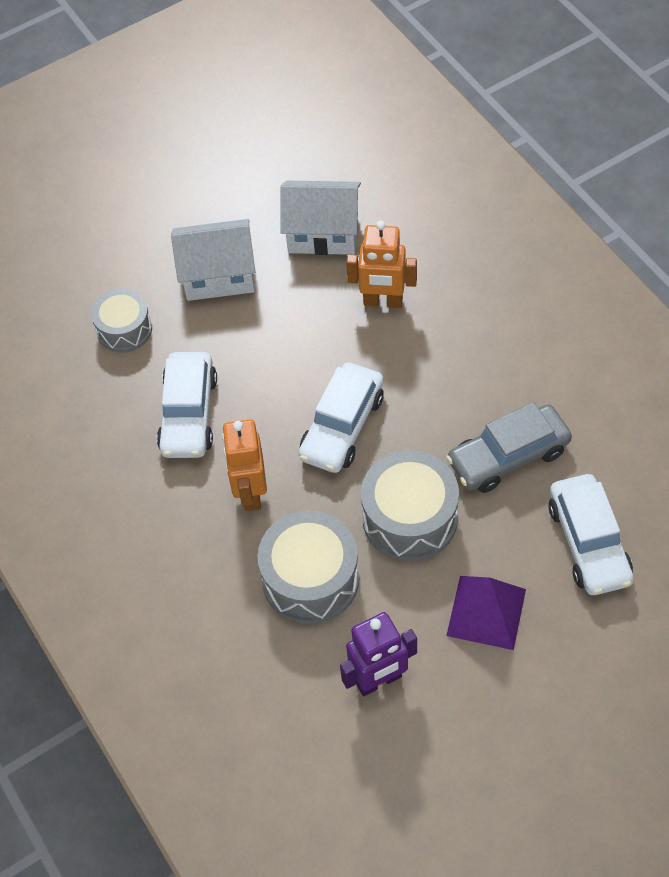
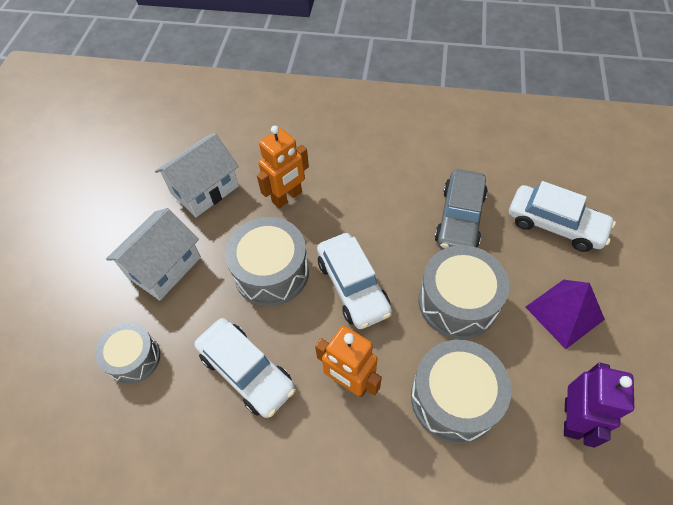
camera: 50 degrees left, 0 degrees up
none -> grey drum [225,217,309,306]

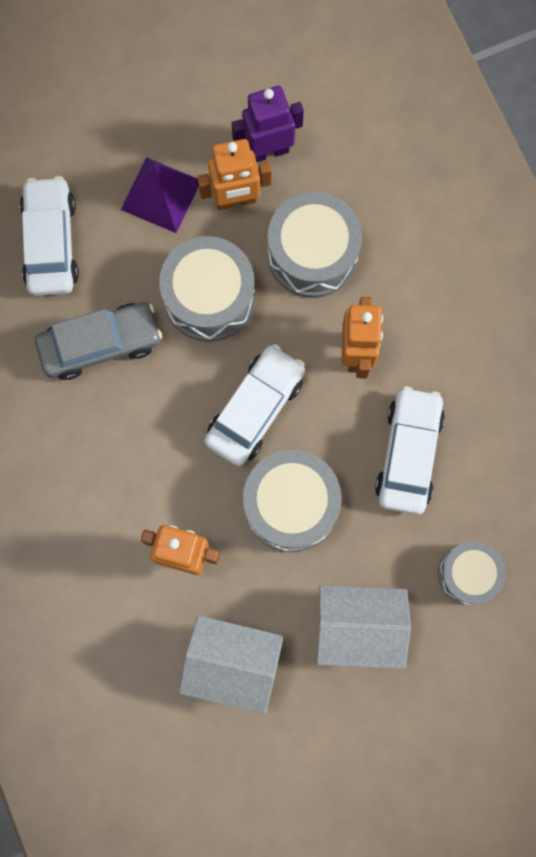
camera: 125 degrees left, 20 degrees up
none -> orange robot [198,139,272,210]

